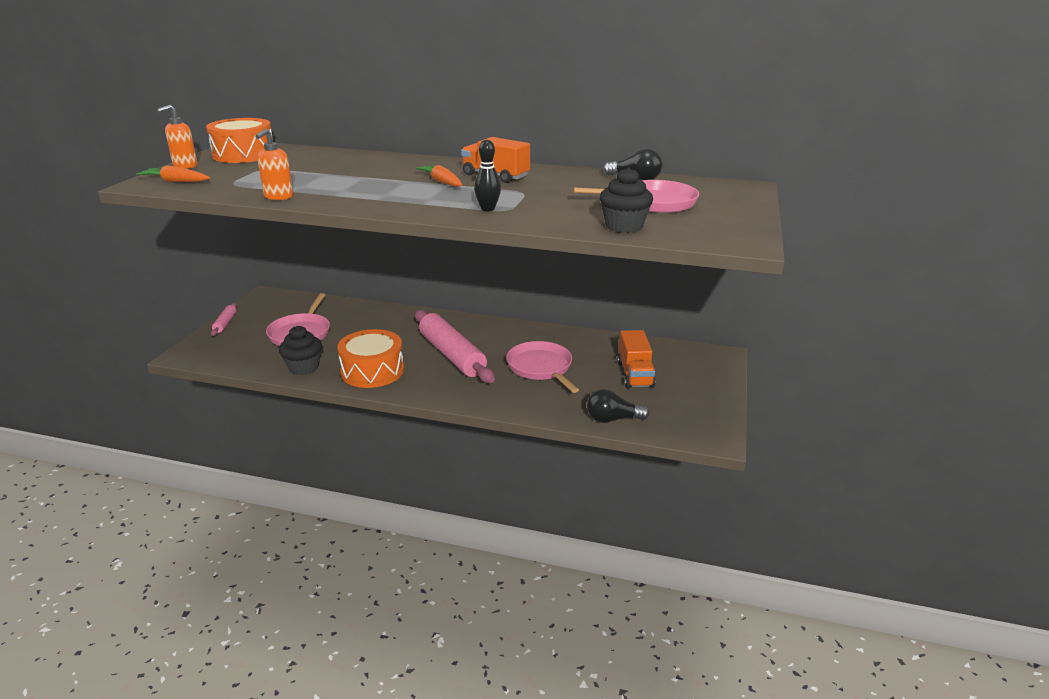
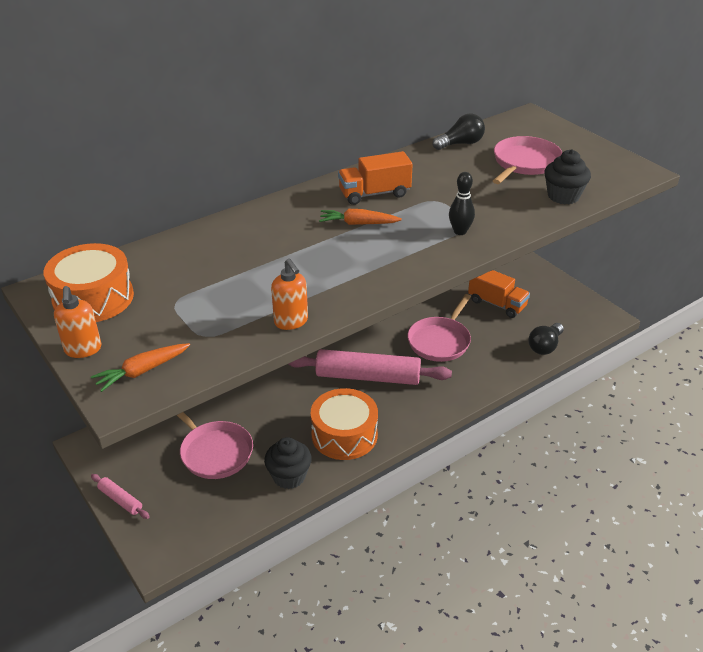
camera: 50 degrees left, 10 degrees up
pink pan [506,341,579,393] -> pink pan turned 75 degrees counterclockwise [407,294,471,362]

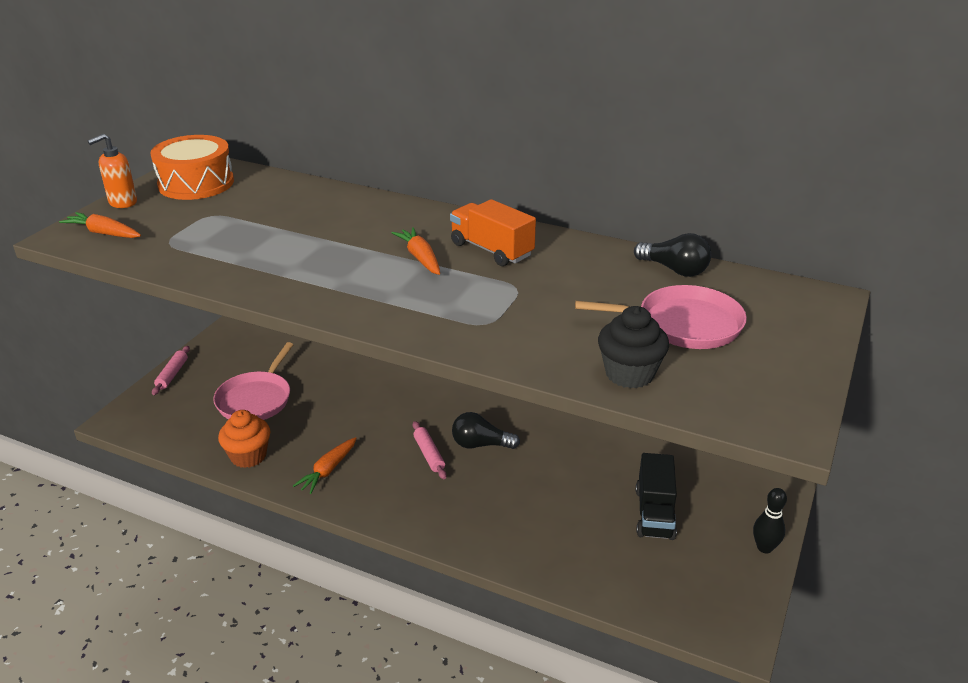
camera: 60 degrees right, 5 degrees down
black cupcake [264,437,312,489] -> orange cupcake [218,410,271,468]
orange soap dispenser [271,258,308,330] -> none
pink rolling pin [289,349,452,385] -> pink rolling pin [413,421,447,479], size x0.45
orange drum [311,388,378,460] -> orange carrot [293,437,357,494]
pink pan [407,294,471,362] -> none
black bowling pin [449,172,475,235] -> black bowling pin moved to [753,488,787,553]
orange truck [468,270,530,318] -> black truck [636,453,677,540]
black light bulb [528,323,564,355] -> black light bulb moved to [452,412,520,449]

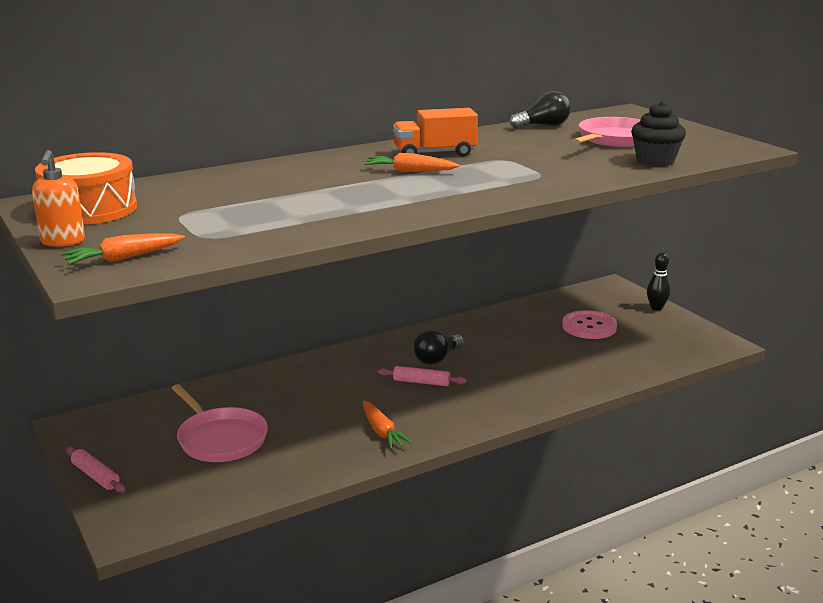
camera: 55 degrees left, 10 degrees down
orange cupcake [218,410,271,468] -> none
black truck [636,453,677,540] -> pink button [562,310,617,339]

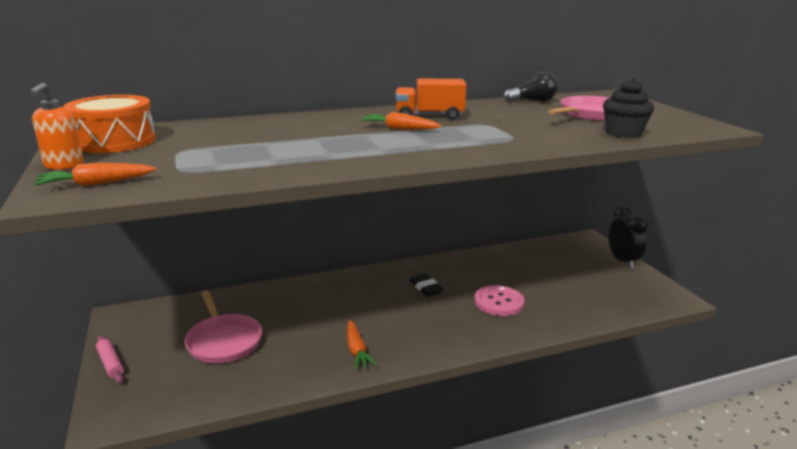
camera: 10 degrees right, 0 degrees up
pink rolling pin [378,366,466,386] -> none
black light bulb [413,329,464,365] -> black eraser [409,274,444,296]
pink button [562,310,617,339] -> pink button moved to [474,285,525,316]
black bowling pin [647,252,670,311] -> black clock [609,207,648,268]

